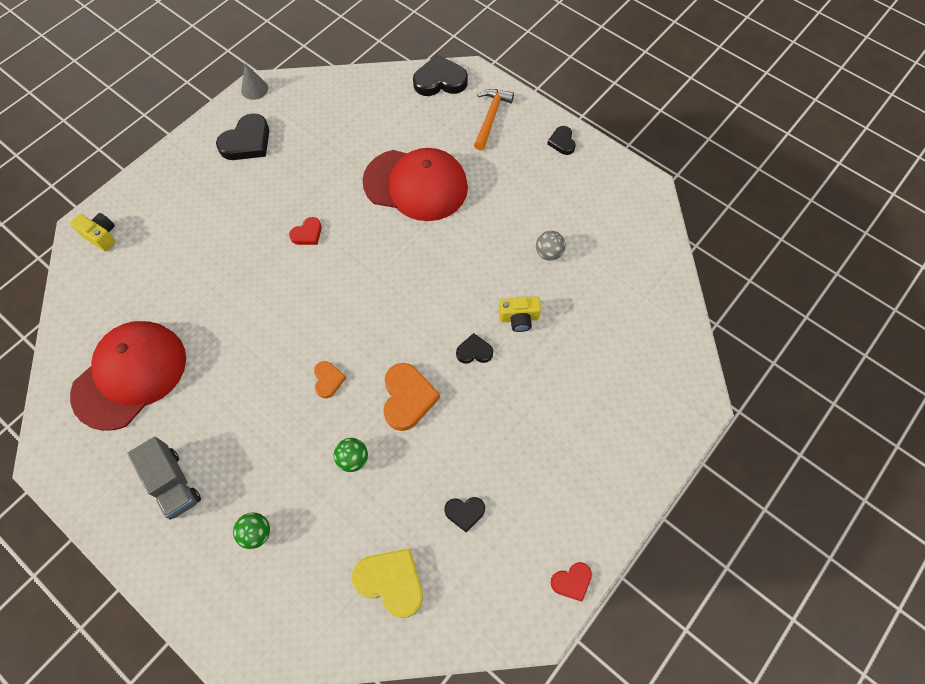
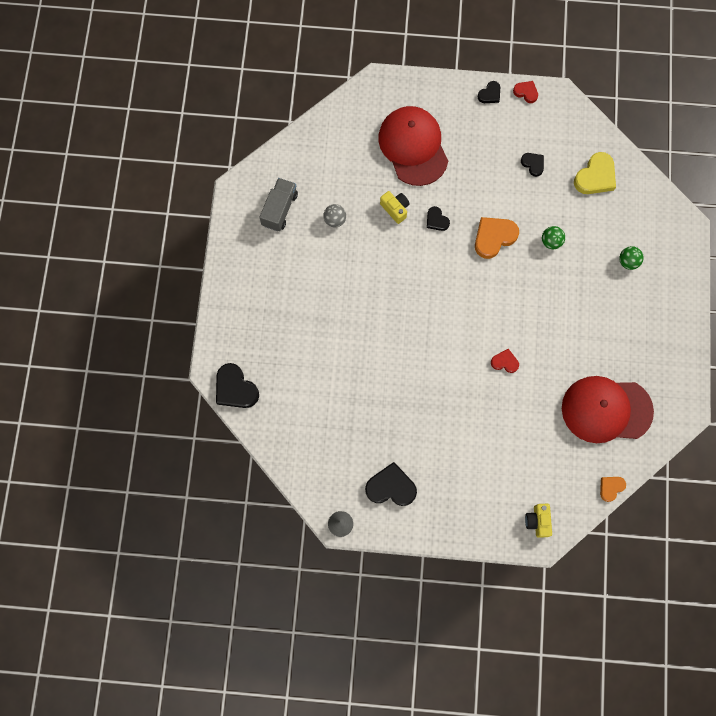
camera: 125 degrees left, 10 degrees up
grey truck [127,437,201,519] -> grey truck moved to [259,178,298,231]
red heart [289,217,322,245] -> red heart moved to [491,349,519,373]
orange heart [314,361,346,398] -> orange heart moved to [600,477,626,502]
yellow heart [352,548,423,618] -> yellow heart turned 135 degrees counterclockwise [574,152,616,194]
red cap [362,148,468,221] -> red cap moved to [378,106,448,186]
orange hammer [474,89,514,150] -> none
black heart [547,126,575,155] -> black heart moved to [478,81,500,103]

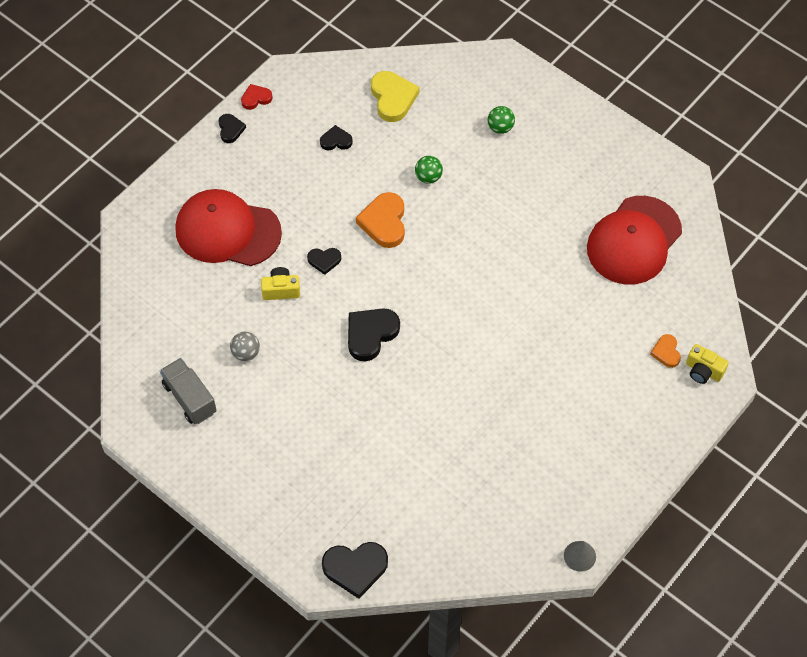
camera: 55 degrees left, 15 degrees down
black heart [365,462,417,506] -> black heart moved to [348,308,400,361]
red heart [491,349,519,373] -> none
orange heart [600,477,626,502] -> orange heart moved to [650,334,681,368]

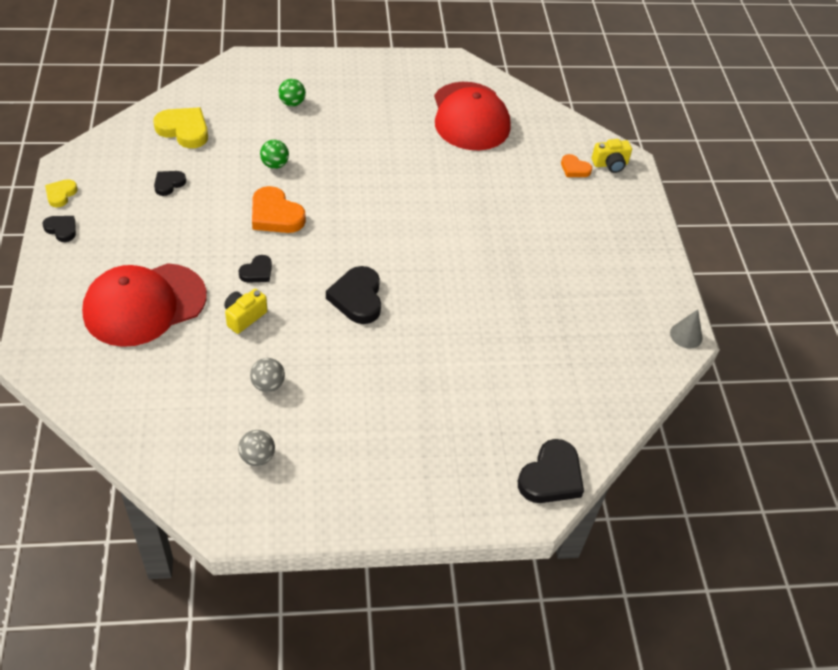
camera: 50 degrees left, 10 degrees down
grey truck [160,358,217,424] -> grey ball [238,430,275,466]
red heart [241,84,273,110] -> yellow heart [45,179,78,207]

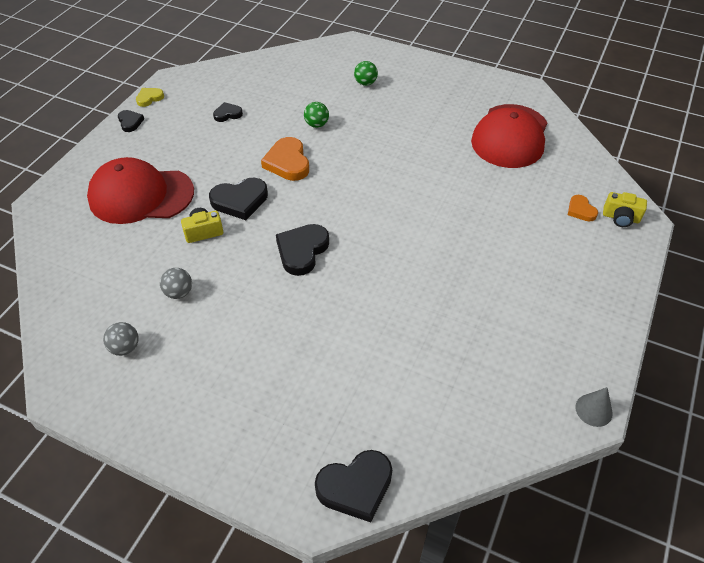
camera: 35 degrees right, 0 degrees up
yellow heart [153,108,208,148] -> none
black heart [239,255,272,283] -> black heart [209,178,268,220], size x1.77

